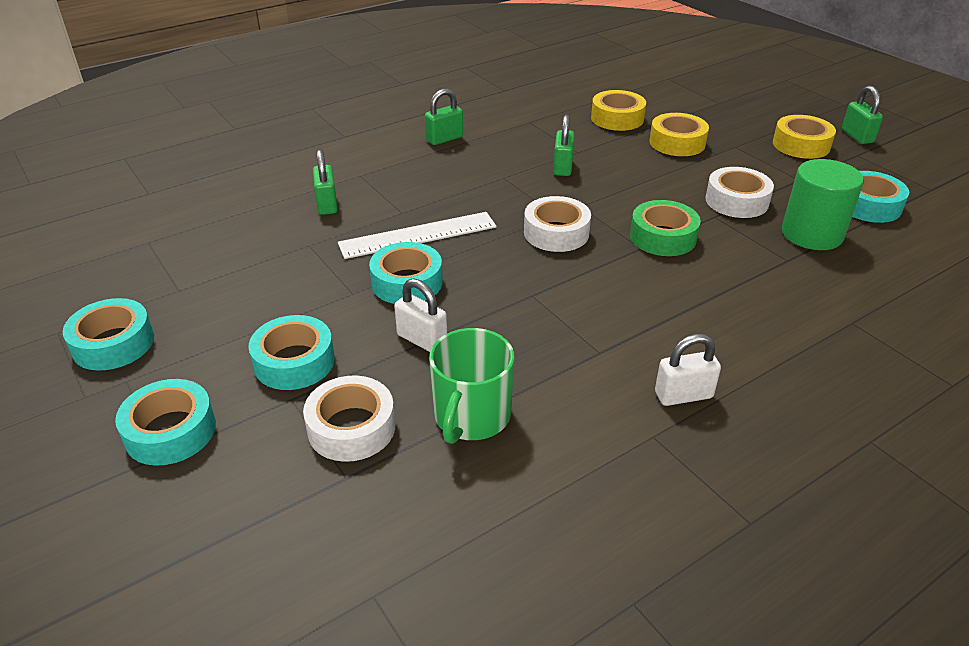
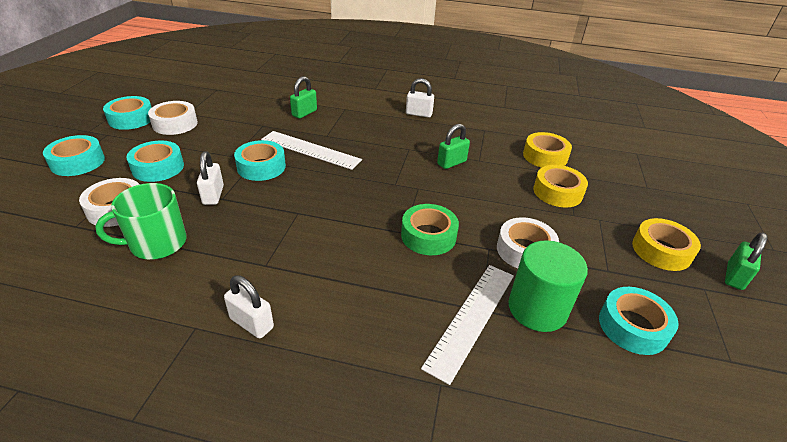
camera: 45 degrees right, 0 degrees up
green padlock [425,89,463,145] -> white padlock [406,78,434,118]
white tape [524,196,591,252] -> white tape moved to [148,101,198,135]
none -> white ruler [421,265,514,385]

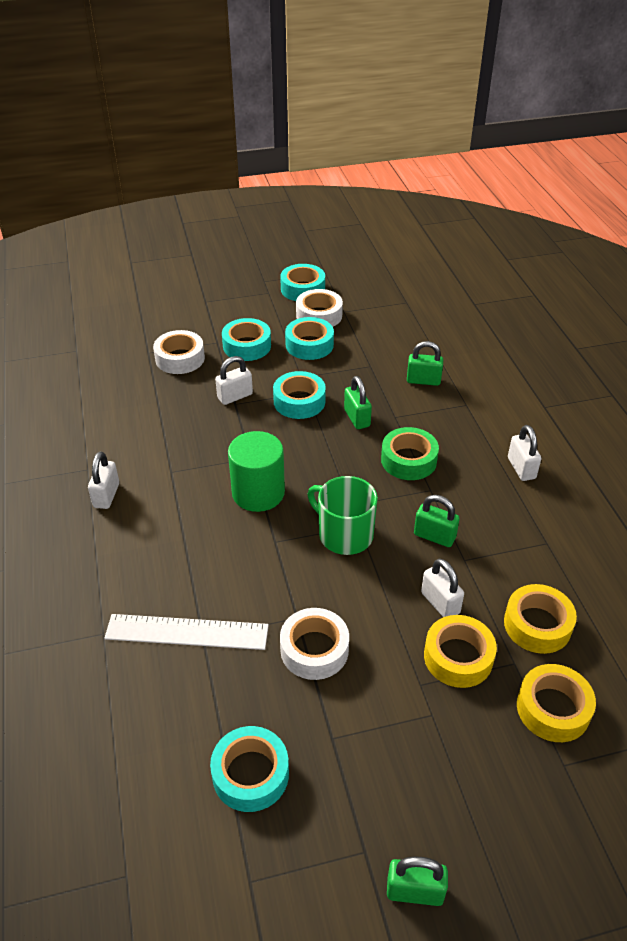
camera: 65 degrees right, 5 degrees up
turquoise tape [43,135,105,176] -> turquoise tape moved to [285,317,334,360]
green mug [95,183,186,259] -> green mug moved to [308,476,378,555]
white ruler [261,131,362,170] -> green padlock [344,376,372,429]
green tape [401,204,459,255] -> green tape moved to [381,427,439,480]
green cylinder [508,240,588,332] -> green cylinder moved to [228,431,285,512]
yellow tape [632,218,701,271] -> yellow tape moved to [517,664,596,742]
none -> white padlock [421,558,464,617]

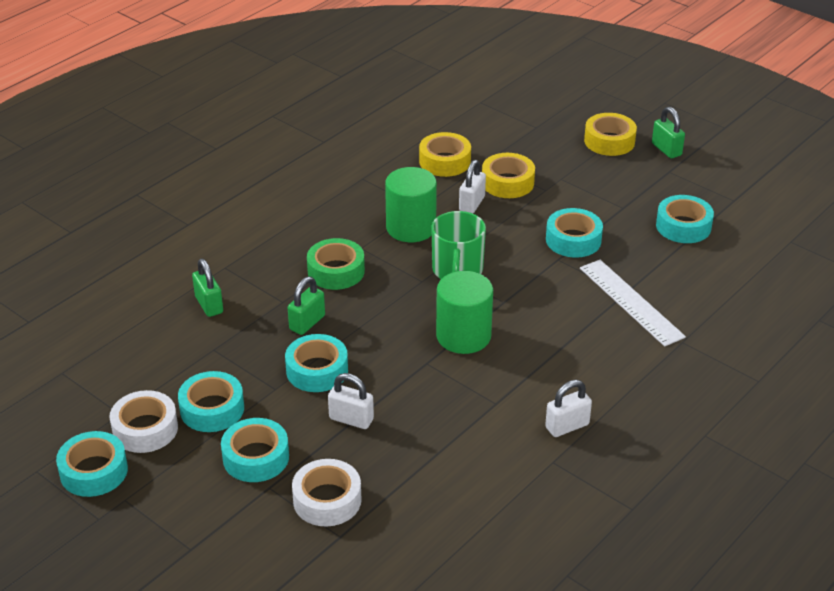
camera: 125 degrees left, 5 degrees down
white tape [280,608,349,680] -> turquoise tape [546,208,603,257]
green padlock [414,495,460,547] -> green cylinder [385,167,437,242]
white padlock [508,425,541,481] -> none
yellow tape [517,664,596,742] -> yellow tape moved to [584,113,637,156]

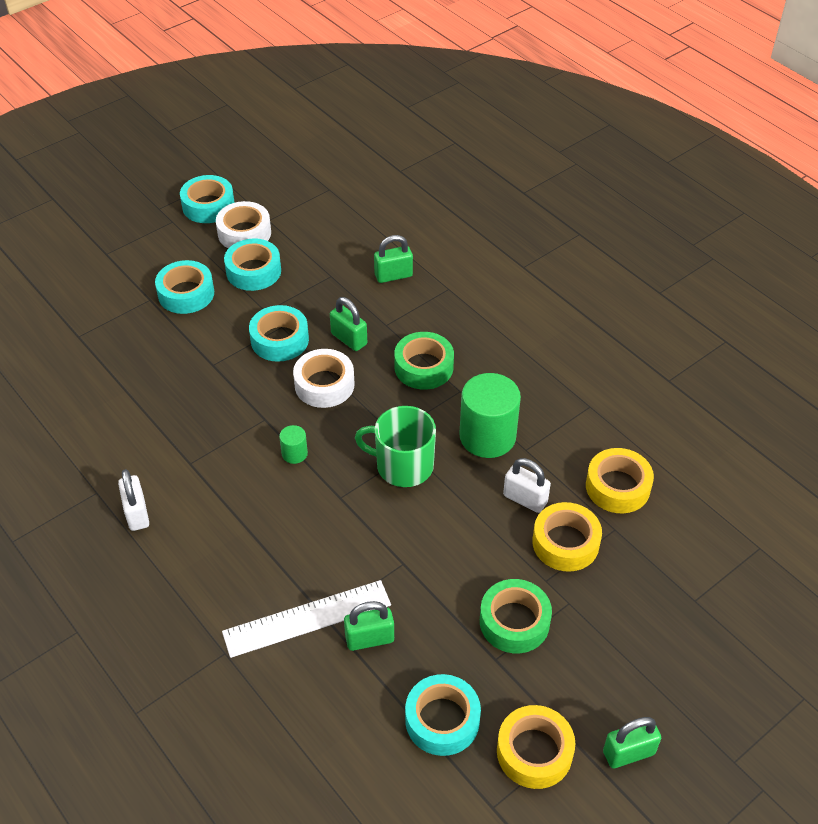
camera: 100 degrees right, 10 degrees up
white tape [292,459,362,526] -> white tape moved to [293,349,355,408]
white padlock [328,373,374,429] -> none
green cylinder [436,271,493,354] -> green cylinder [279,425,308,464], size x0.45
turquoise tape [546,208,603,257] -> none
yellow tape [584,113,637,156] -> yellow tape moved to [497,705,575,789]
none -> green padlock [344,601,394,651]
none -> green tape [480,579,552,653]

